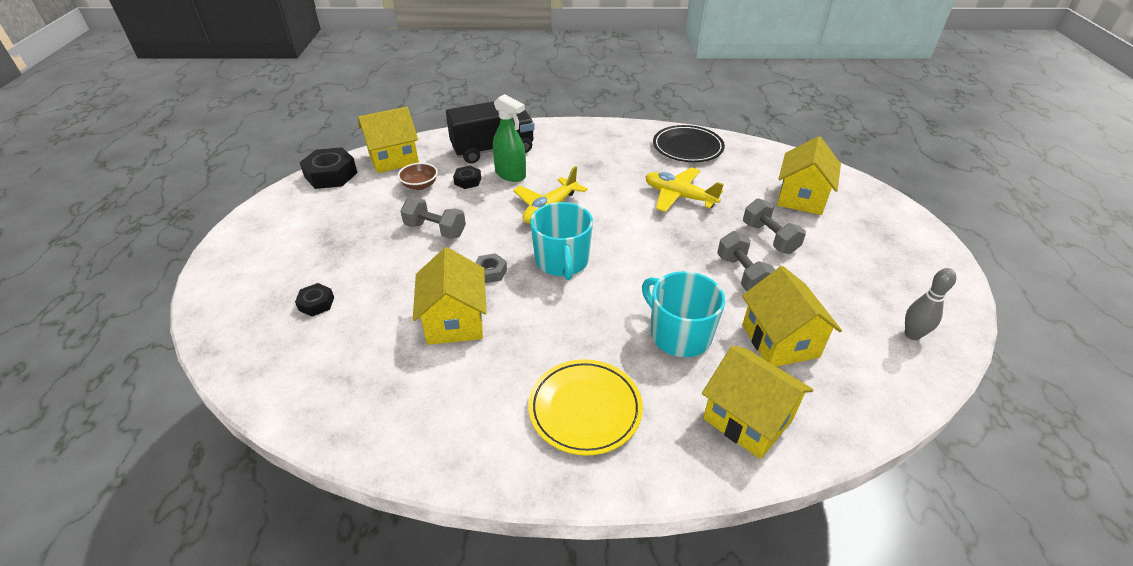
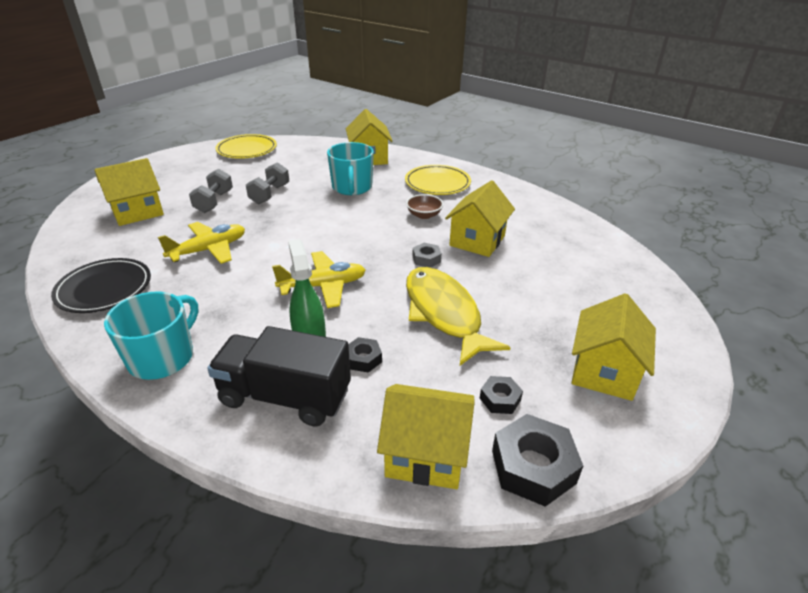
camera: 145 degrees left, 5 degrees down
black nut [295,283,334,316] -> black nut moved to [480,376,523,414]
brown bowl [398,163,438,190] -> brown bowl moved to [406,194,444,219]
grey dumbbell [400,198,466,239] -> yellow fish [406,267,511,366]
turquoise mug [530,202,593,280] -> turquoise mug moved to [104,291,198,380]
yellow plane [645,167,724,212] -> yellow plane turned 105 degrees counterclockwise [158,222,245,264]
yellow house [742,266,842,367] -> yellow house moved to [571,293,656,401]
grey bowling pin [905,268,956,340] -> yellow plate [215,134,277,159]

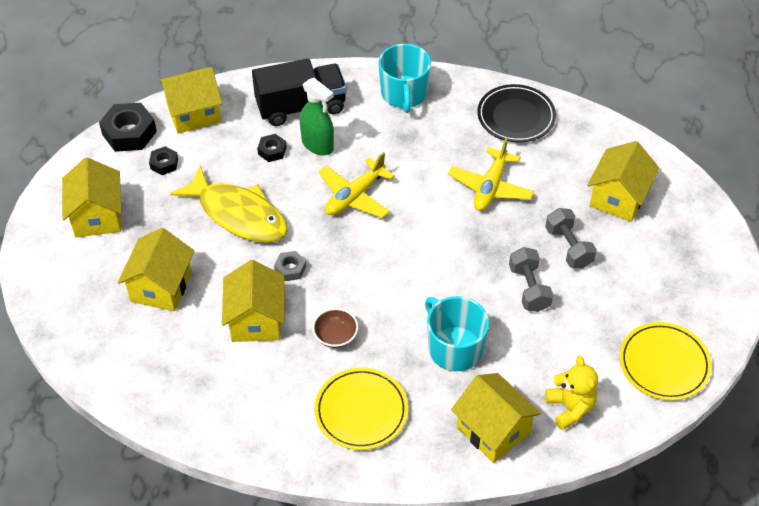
camera: 150 degrees right, 15 degrees up
none -> yellow house [118,228,194,311]
none -> yellow teddy bear [545,356,598,430]

